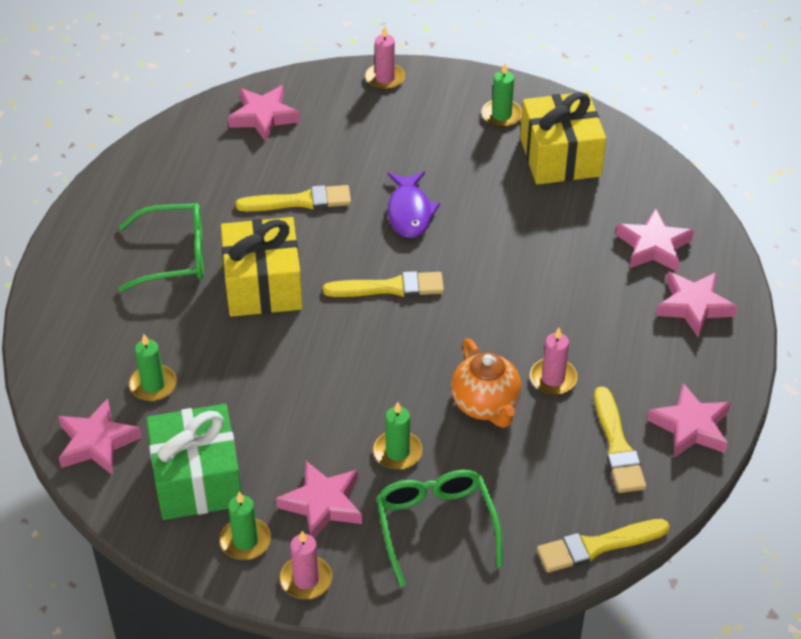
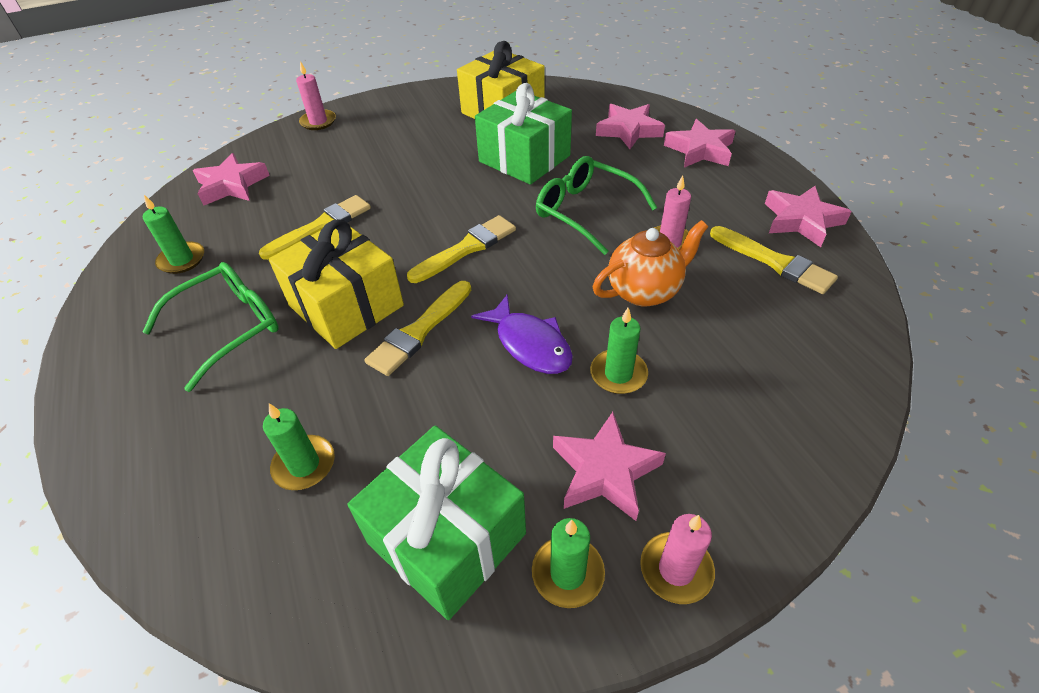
camera: 35 degrees left, 0 degrees up
pink star [58,398,142,475] -> none
green glasses [376,470,503,587] -> green glasses moved to [536,156,657,255]
purple fish [388,172,440,238] -> purple fish moved to [471,295,573,374]
orange teapot [451,338,522,428] -> orange teapot turned 60 degrees counterclockwise [593,220,708,307]
green candle [481,63,522,127] -> green candle moved to [143,195,204,274]
yellow brush [537,519,670,573] -> yellow brush moved to [365,281,471,376]
none -> green gift [475,83,572,185]

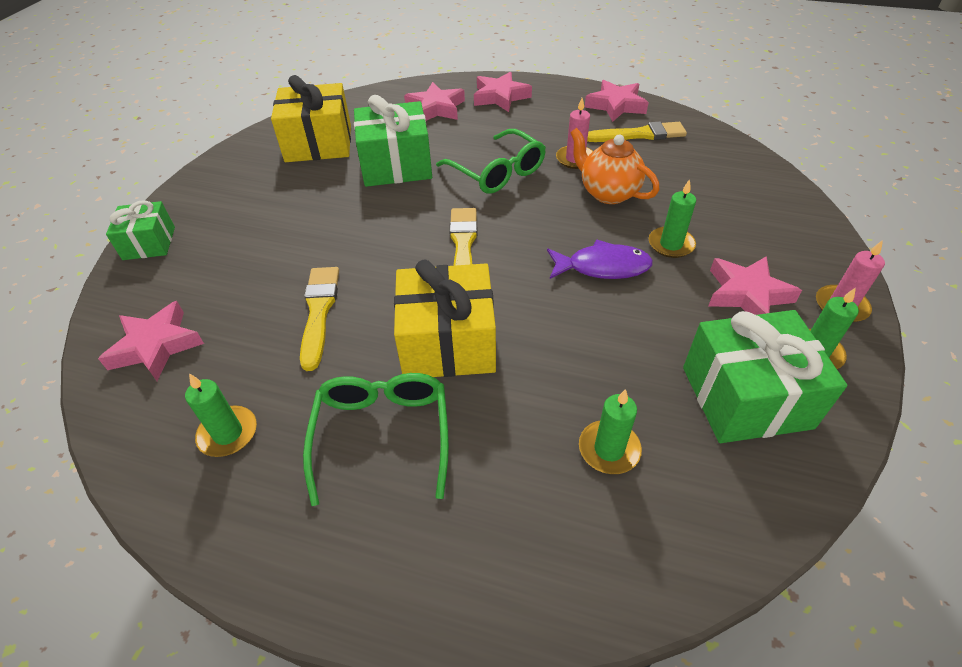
camera: 50 degrees left, 0 degrees up
pink candle [296,61,336,130] -> green gift [106,200,175,260]
yellow brush [365,281,471,376] -> none
green glasses [536,156,657,255] -> green glasses turned 120 degrees counterclockwise [436,129,546,194]
orange teapot [593,220,708,307] -> orange teapot turned 60 degrees counterclockwise [570,128,659,204]

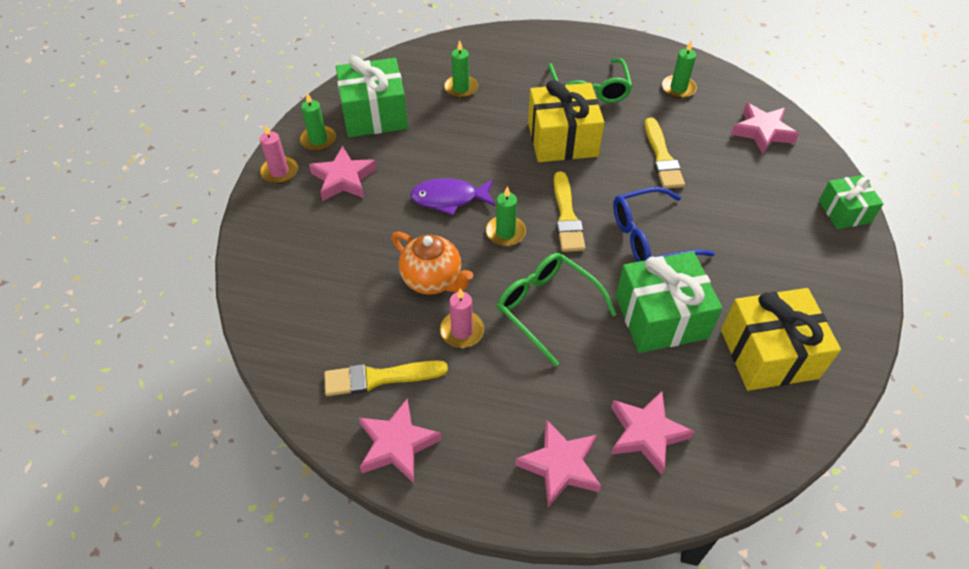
camera: 175 degrees right, 5 degrees up
green candle [649,179,696,258] -> green candle moved to [486,186,526,246]
none -> blue glasses [613,187,715,262]

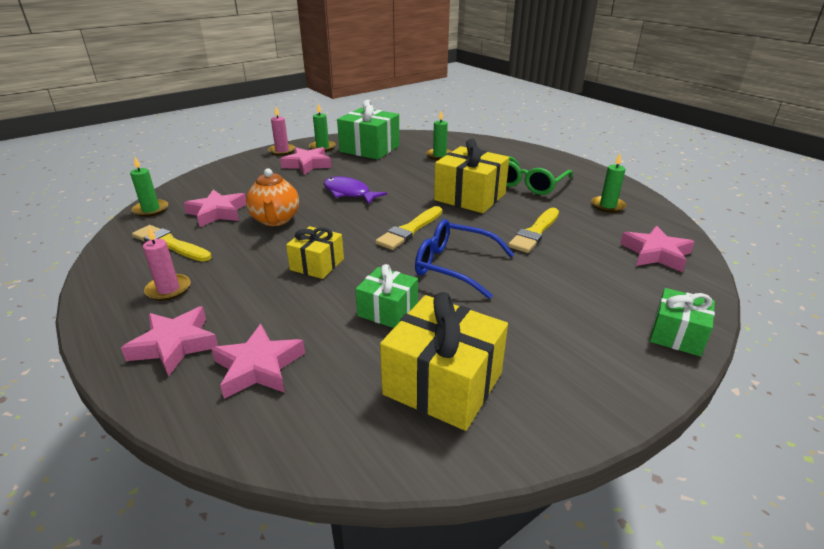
camera: 40 degrees right, 20 degrees down
pink star [359,399,442,483] -> pink star moved to [184,189,246,227]
pink candle [440,288,484,348] -> pink candle moved to [143,227,190,301]
green candle [486,186,526,246] -> green candle moved to [130,157,168,217]
green glasses [497,253,617,367] -> yellow gift [286,226,344,279]
green gift [616,251,723,353] -> green gift [355,264,418,328], size x0.60

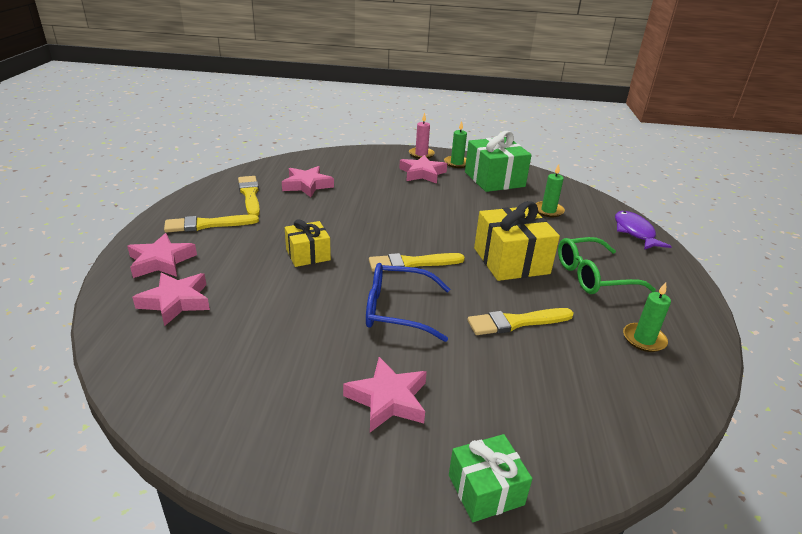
camera: 40 degrees right, 0 degrees up
green candle [130,157,168,217] -> none
pink candle [143,227,190,301] -> yellow brush [164,215,259,233]
orange teapot [246,168,299,226] -> none
purple fish [324,176,387,205] -> purple fish moved to [615,211,672,250]
green gift [355,264,418,328] -> none
yellow gift [380,292,508,431] -> none
blue glasses [415,219,514,299] -> blue glasses turned 60 degrees counterclockwise [366,263,450,342]
pink star [620,226,695,272] -> pink star moved to [343,357,427,432]

